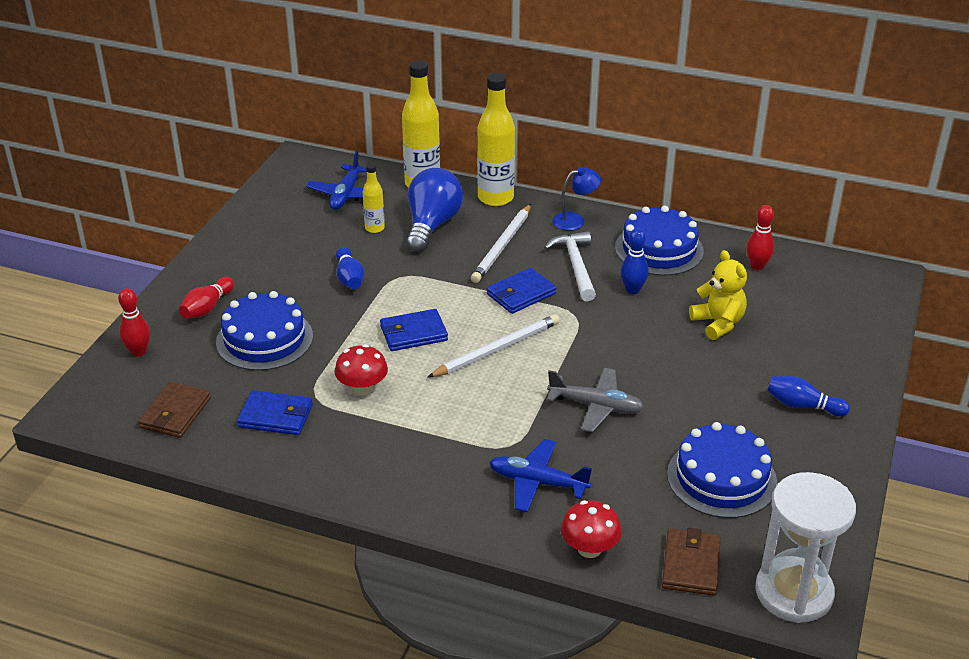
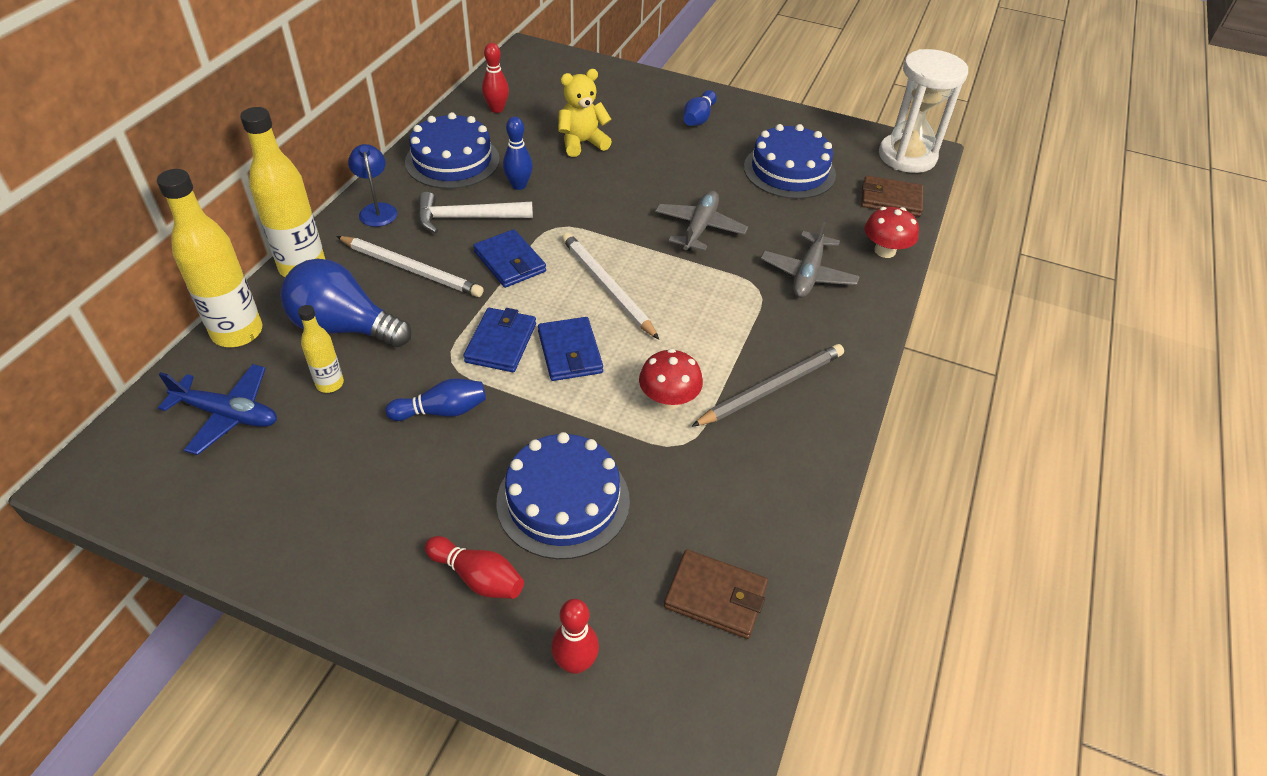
camera: 90 degrees left, 10 degrees up
blue wallet [237,390,313,435] -> blue wallet moved to [463,308,536,372]
blue plane [489,439,592,512] -> grey plane [761,218,860,298]
none -> grey pencil [691,344,844,427]

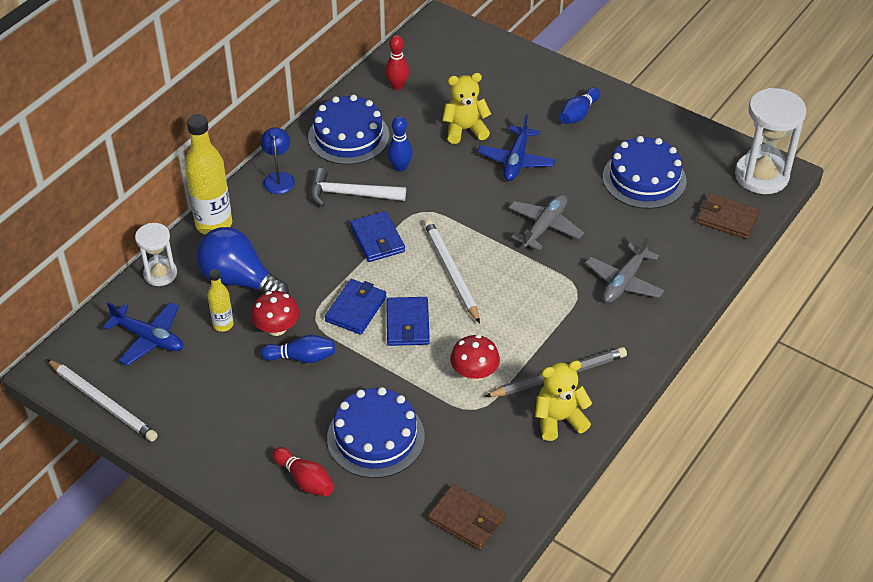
camera: 15 degrees right, 0 degrees up
yellow bottle [157,169,262,347] -> white hourglass [135,223,177,286]
white pencil [336,236,484,297] -> white pencil moved to [47,359,158,442]
red bowling pin [551,599,599,674] -> none
red mushroom [864,207,919,258] -> red mushroom moved to [251,291,299,336]
none -> blue plane [478,114,556,181]
none -> yellow teddy bear [535,360,592,441]

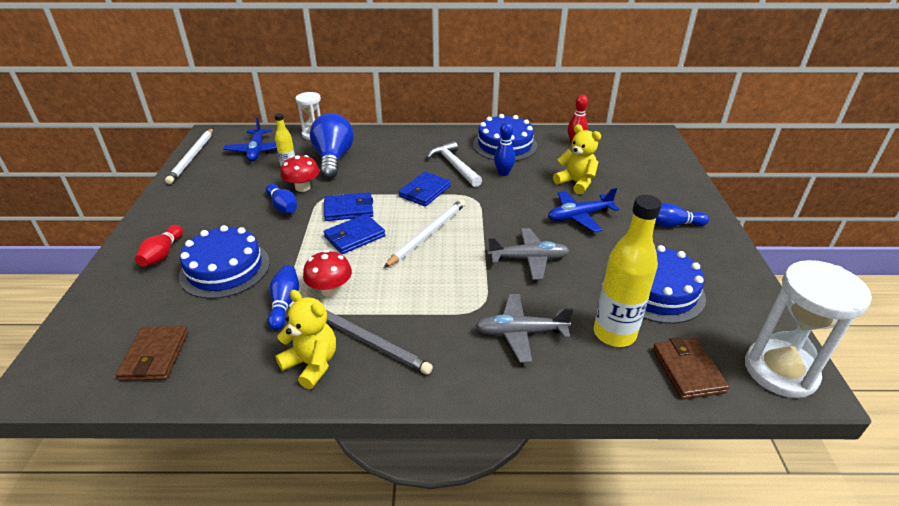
camera: 55 degrees right, 10 degrees down
yellow bottle [185,114,232,235] -> yellow bottle moved to [594,195,662,347]
blue lamp [260,127,295,194] -> none
none -> blue bowling pin [268,265,299,330]

